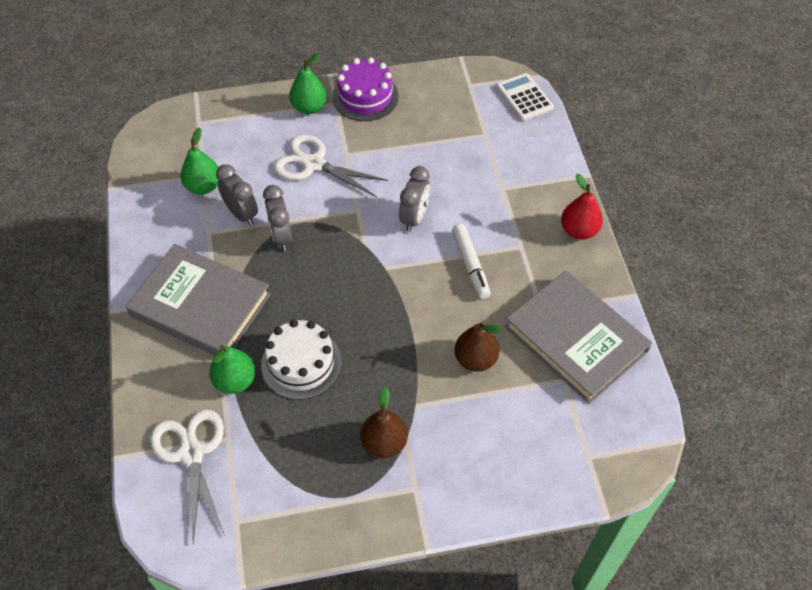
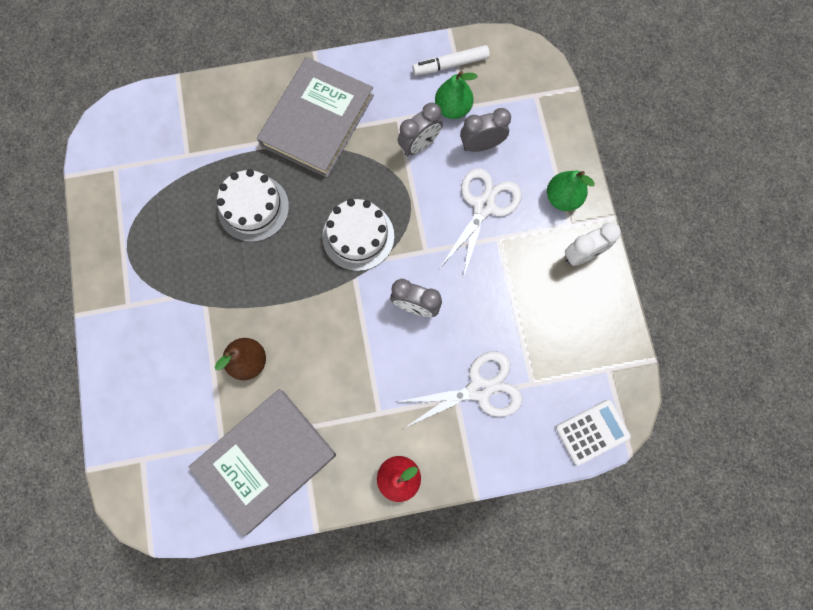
camera: 90 degrees right, 20 degrees up
white scissors [150,409,225,543] -> white scissors moved to [397,351,522,427]
green pear [209,345,256,394] -> none
grey clock [263,185,292,251] -> grey clock moved to [460,108,511,152]
purple cake [332,57,399,121] -> white clock [565,222,621,266]
brown pear [360,387,408,458] -> none
white marker [452,224,491,299] -> white marker moved to [412,45,490,75]
none -> white cake [322,199,394,271]

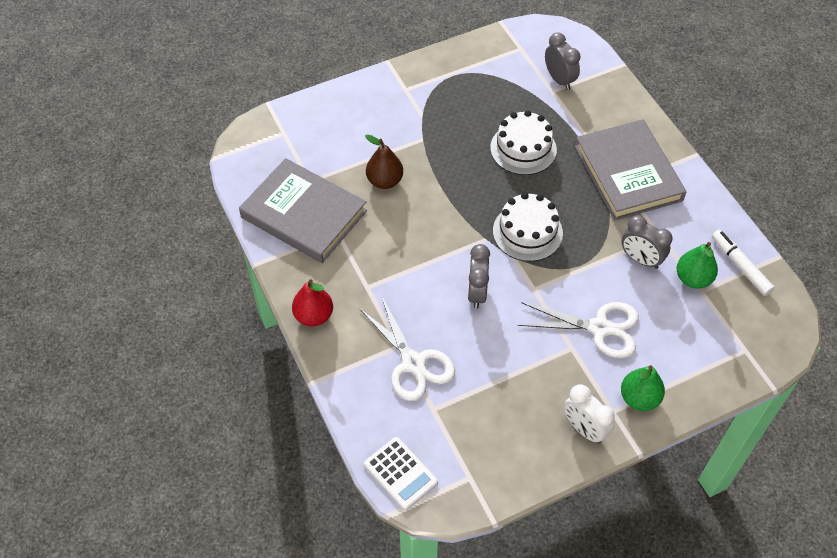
camera: 75 degrees right, 20 degrees down
grey book [257,57,374,177] -> grey book turned 60 degrees clockwise [575,119,686,220]
grey clock [460,108,511,152] -> grey clock moved to [545,32,580,90]

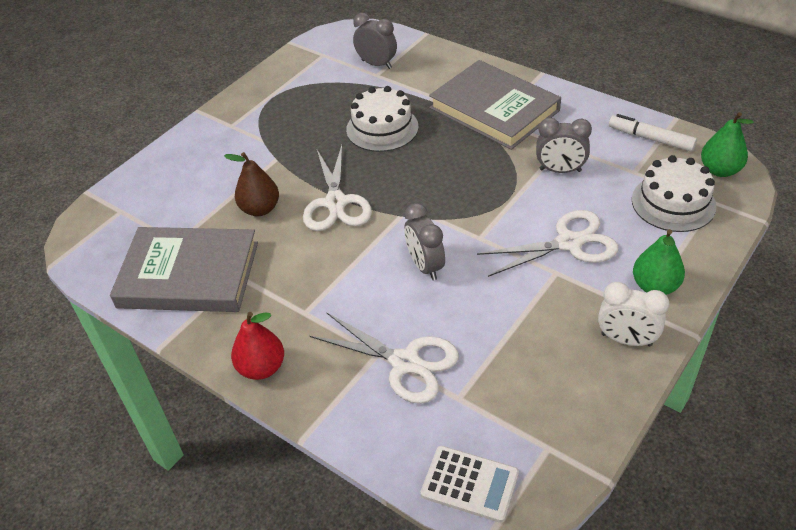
camera: 25 degrees left, 10 degrees down
white cake [493,192,563,261] -> white cake moved to [632,155,716,232]
green pear [677,242,718,288] -> green pear moved to [701,112,754,177]
none -> white scissors [303,145,372,231]

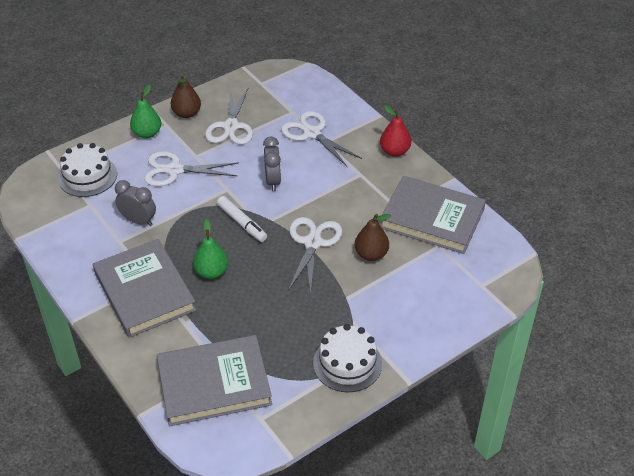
camera: 165 degrees left, 0 degrees up
white cake [346,86,419,152] -> white cake moved to [313,324,382,392]
grey clock [353,13,397,69] -> grey book [157,335,272,426]
white calculator [421,446,519,523] -> none
white clock [598,282,669,347] -> brown pear [171,74,201,118]
white marker [609,114,697,152] -> white marker moved to [217,196,267,242]
green pear [701,112,754,177] -> green pear moved to [193,219,229,279]
none -> white scissors [205,87,253,145]

